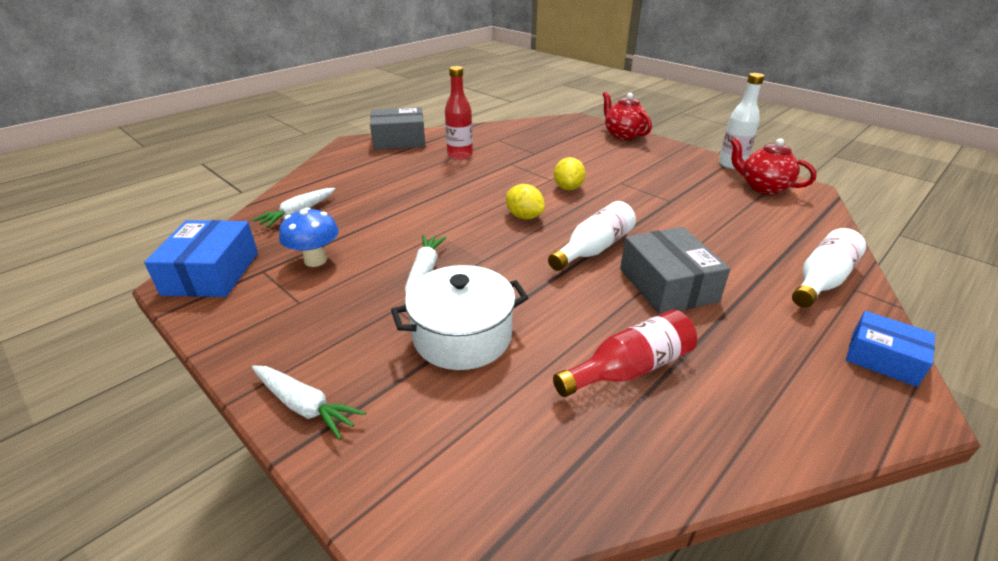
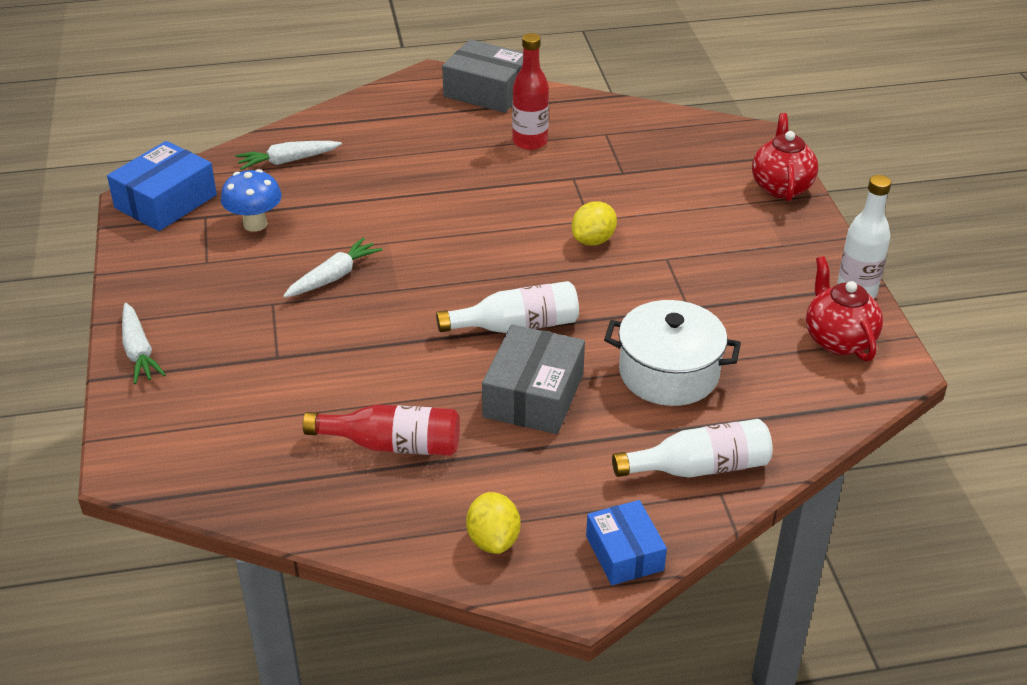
camera: 35 degrees right, 5 degrees up
white pot [391,265,528,370] -> white pot moved to [604,300,741,406]
yellow lemon [506,184,545,219] -> yellow lemon moved to [466,492,521,554]

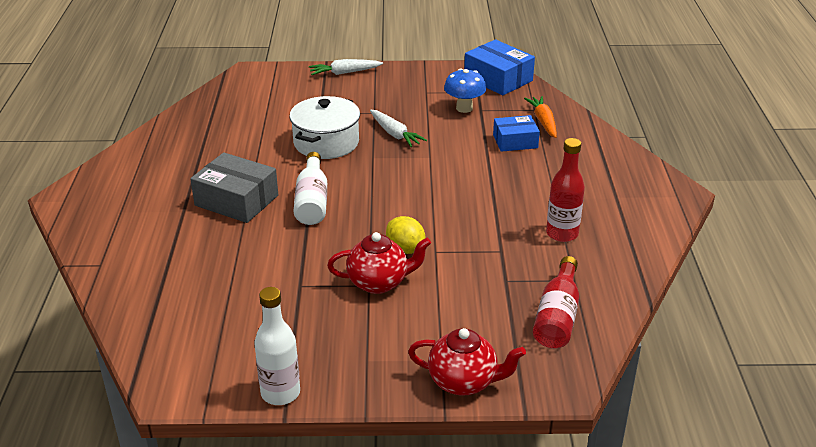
camera: 100 degrees right, 5 degrees down
white carrot [235,141,342,170] -> orange carrot [524,96,557,138]
red bottle [303,404,460,456] -> red bottle moved to [533,256,579,348]
grey box [442,39,523,113] -> none
yellow lemon [466,492,521,554] -> none
blue box [586,500,667,585] -> blue box moved to [493,115,540,152]
white pot [604,300,741,406] -> white pot moved to [289,96,360,159]
white bottle [612,419,773,478] -> none
red teapot [806,256,883,361] -> red teapot moved to [327,232,431,294]

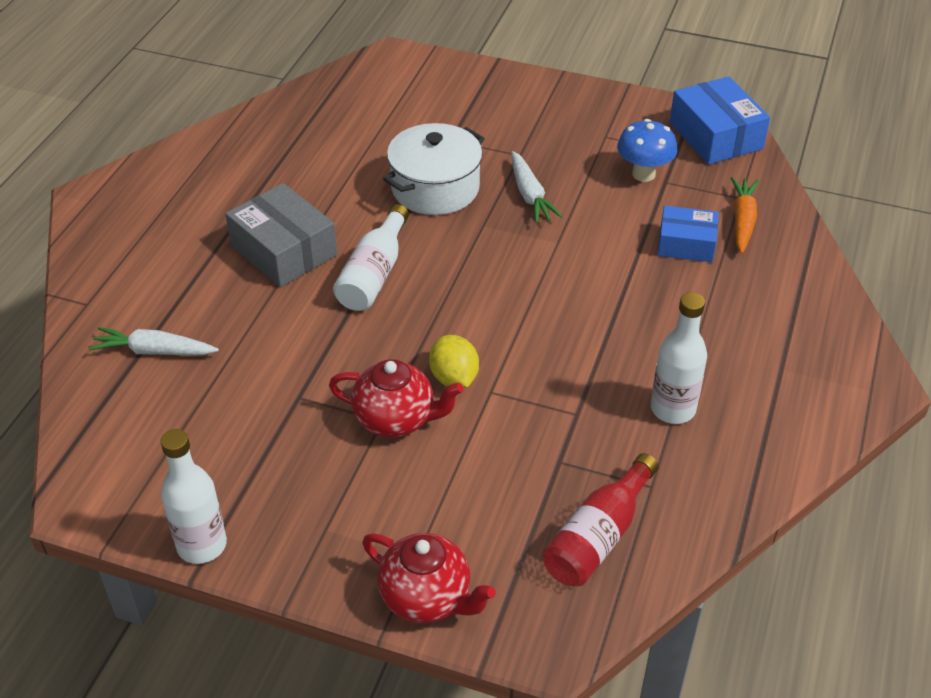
camera: 20 degrees right, 10 degrees up
white carrot [309,59,383,75] -> white carrot moved to [89,327,219,355]
red bottle [546,138,585,242] -> white bottle [651,292,707,424]

